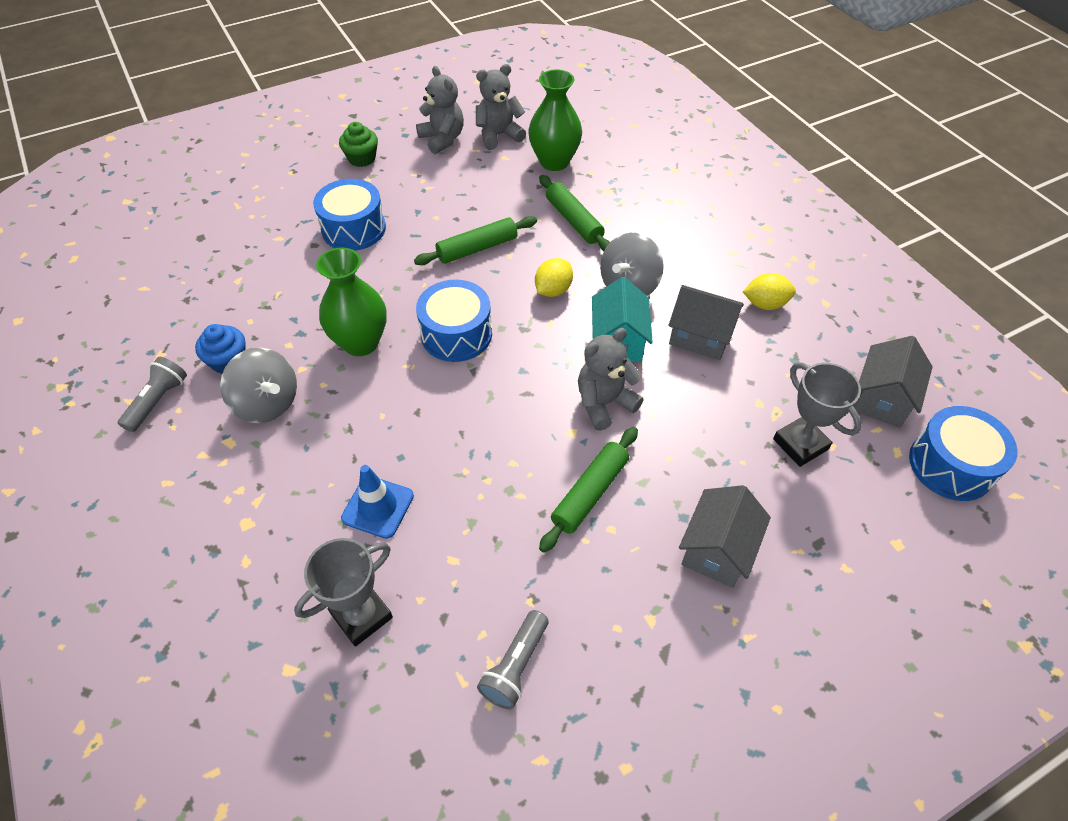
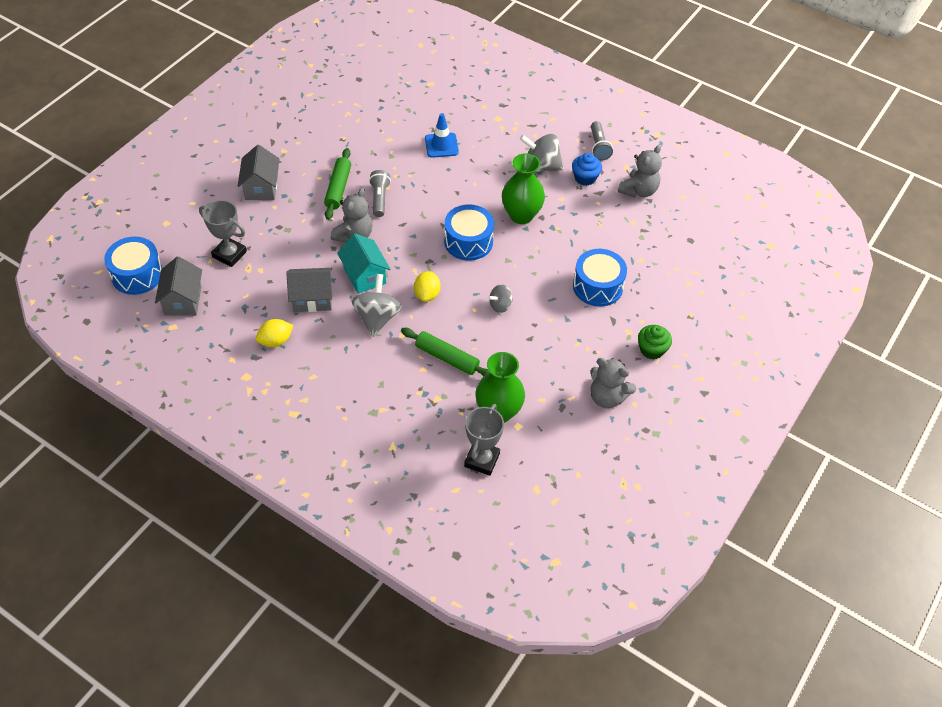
camera: 150 degrees right, 0 degrees up
grey trophy [294,538,393,647] -> grey trophy moved to [464,404,504,476]
green rolling pin [414,216,537,265] -> grey spinning top [488,284,513,313]
grey teddy bear [476,64,526,150] -> grey teddy bear moved to [618,145,662,198]
grey flashlight [477,610,548,710] -> grey flashlight moved to [369,170,391,217]

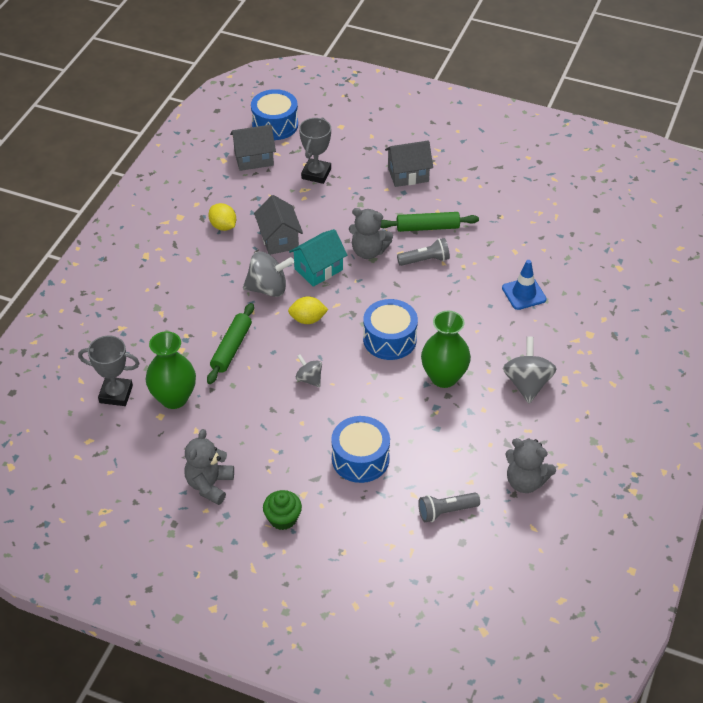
camera: 80 degrees right, 5 degrees down
blue cupcake [572,153,602,186] -> none
grey flashlight [591,121,613,160] -> grey flashlight moved to [418,493,480,522]

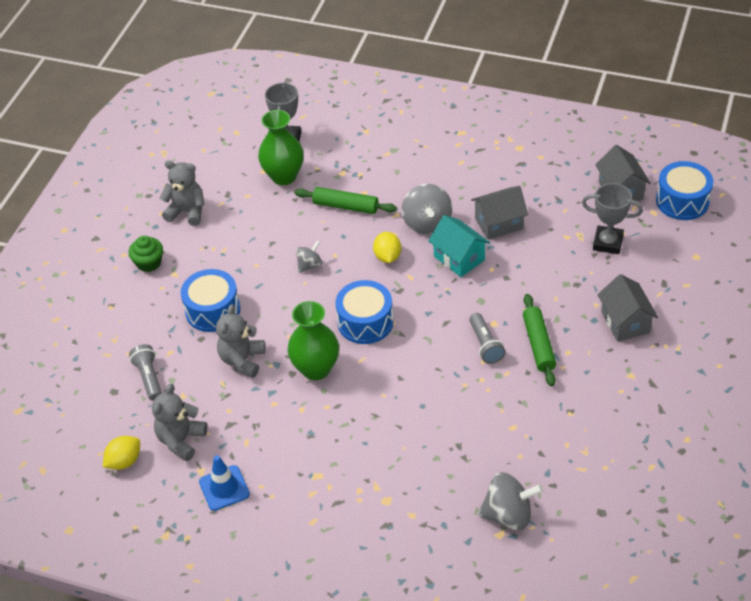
camera: 90 degrees right, 0 degrees up
yellow lemon [208,203,236,231] -> yellow lemon moved to [103,436,140,470]
grey teddy bear [349,208,393,259] -> grey teddy bear moved to [216,304,265,378]
blue traffic cone [502,260,547,310] -> blue traffic cone moved to [199,455,250,511]
grey spinning top [503,337,557,404] -> grey spinning top moved to [478,472,544,531]

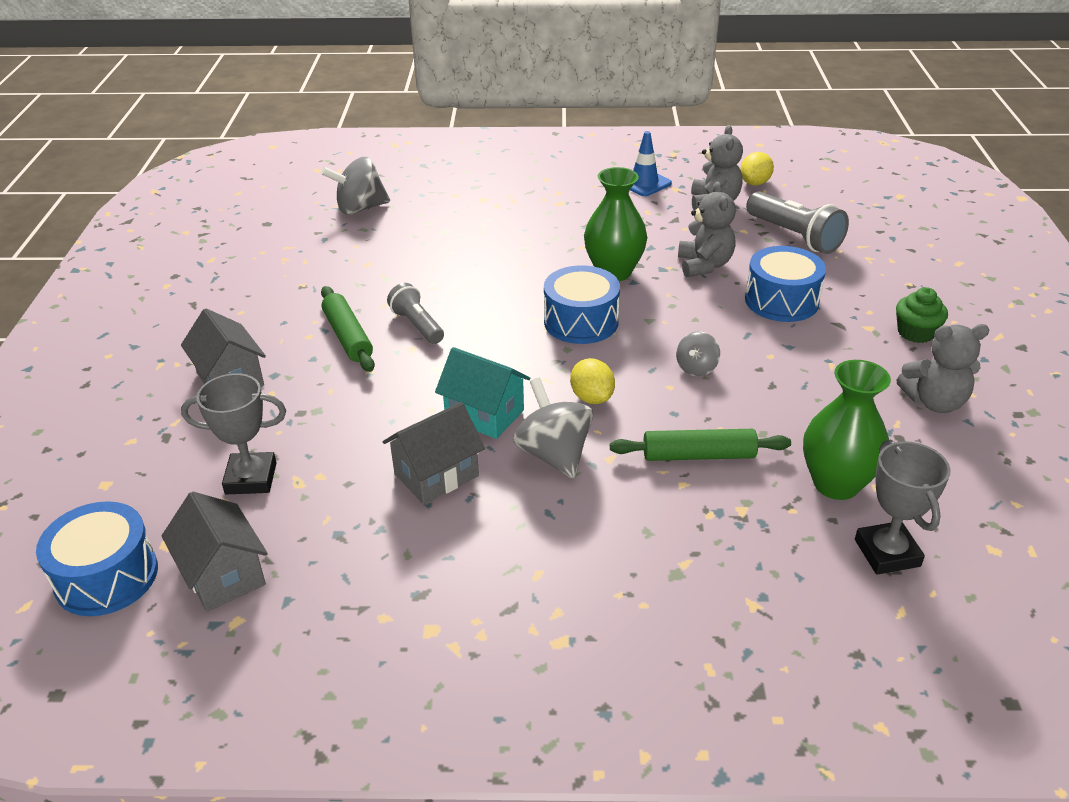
camera: 160 degrees right, 10 degrees down
grey flashlight [129,344,162,401] -> grey flashlight [746,192,849,254], size x1.56

